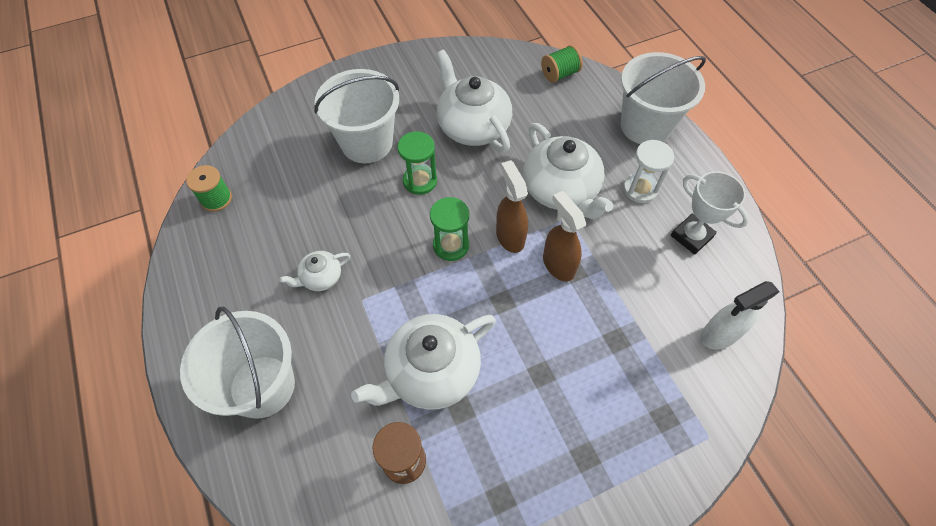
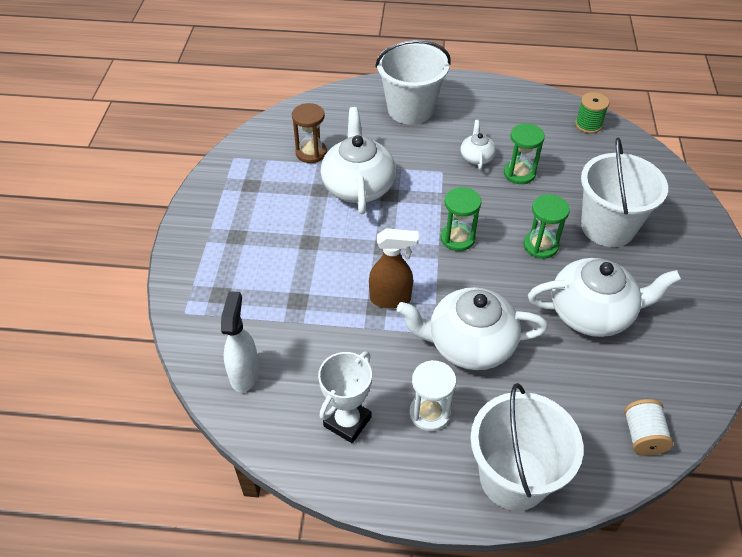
camera: 120 degrees right, 10 degrees down
brown spray bottle [496,160,528,253] -> none
green spool [541,45,583,83] -> white spool [624,399,673,456]
white trophy [671,171,749,255] -> white trophy turned 45 degrees counterclockwise [318,351,372,443]
none -> green hourglass [504,123,545,184]

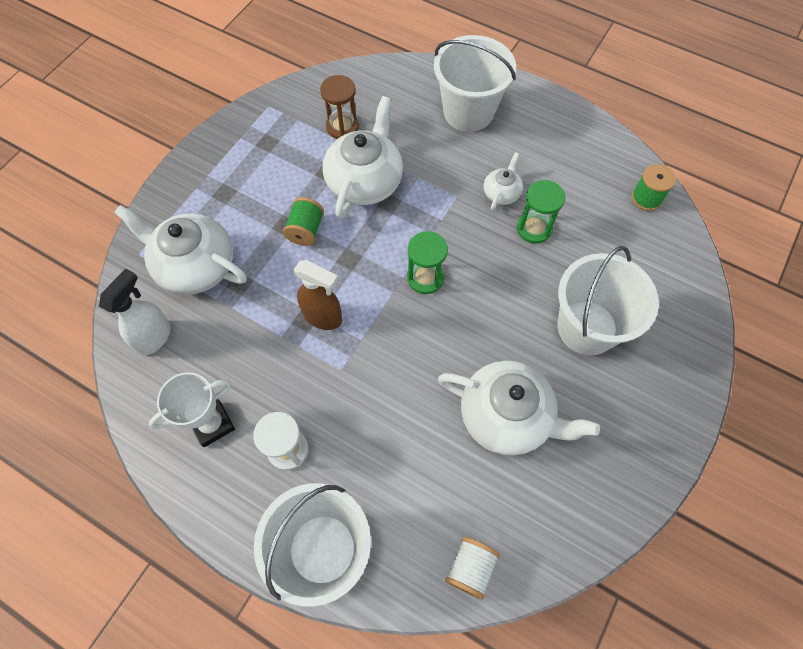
camera: 25 degrees right, 15 degrees up
white teapot [397,287,548,370] -> white teapot moved to [114,205,247,295]
green hourglass [524,194,570,259] -> none
none -> green spool [283,197,324,246]

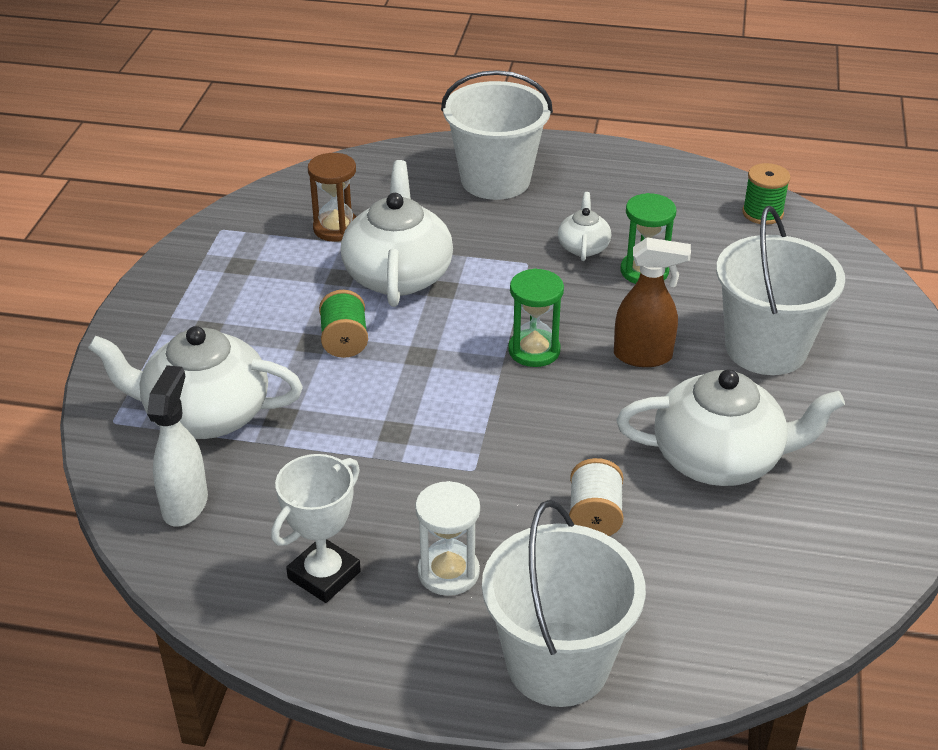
camera: 20 degrees left, 25 degrees down
brown spray bottle [294,260,342,330] -> brown spray bottle moved to [614,238,691,367]
white spool [445,537,500,599] -> white spool moved to [569,458,624,536]

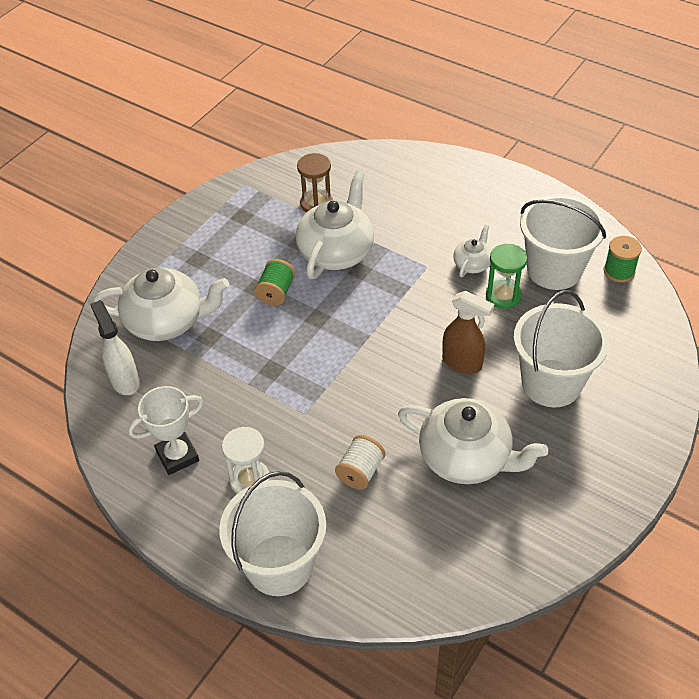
camera: 25 degrees right, 10 degrees up
white teapot [88,326,303,439] -> white teapot turned 150 degrees clockwise [93,268,229,341]
white spray bottle [147,365,208,527] -> white spray bottle turned 60 degrees counterclockwise [90,300,140,395]
white bucket [441,70,553,200] -> white bucket moved to [520,194,606,290]
green hourglass [508,268,564,367] -> none

